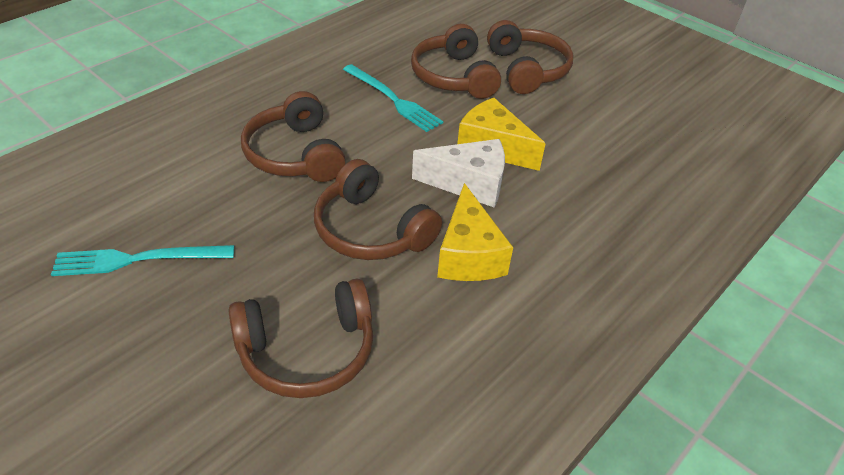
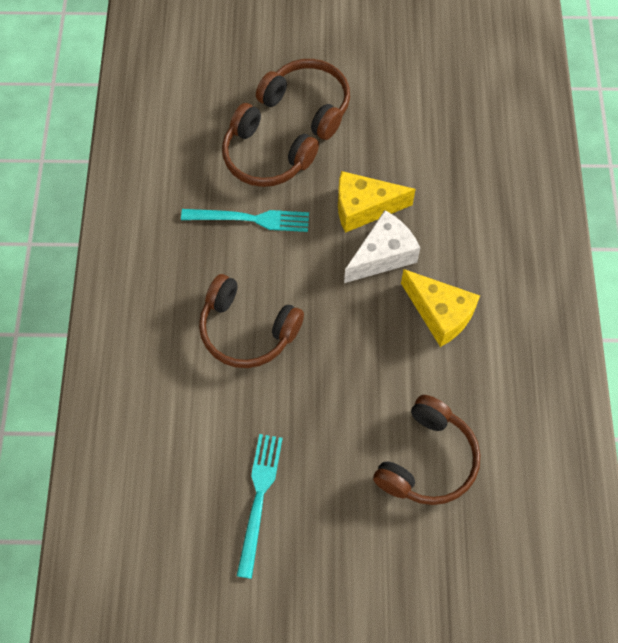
camera: 40 degrees left, 20 degrees up
turquoise fork [51,245,234,276] -> turquoise fork turned 150 degrees clockwise [237,434,283,579]
brown headphones [314,159,442,260] -> none

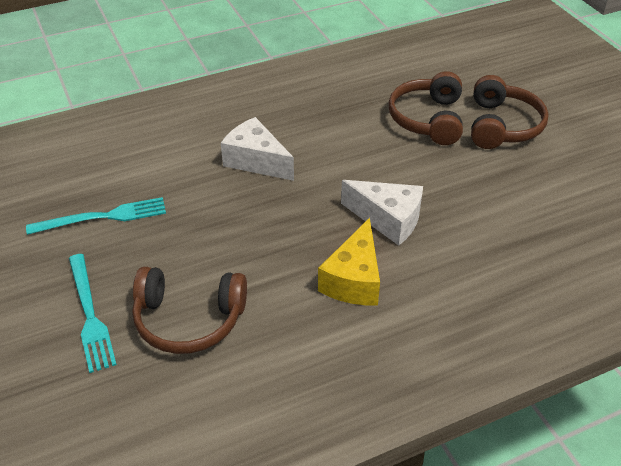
camera: 65 degrees right, 20 degrees down
turquoise fork [181,209,309,232] -> turquoise fork moved to [69,254,117,373]
brown headphones [199,274,304,368] -> white cheese [221,117,294,181]
yellow cheese [338,171,416,233] -> none

